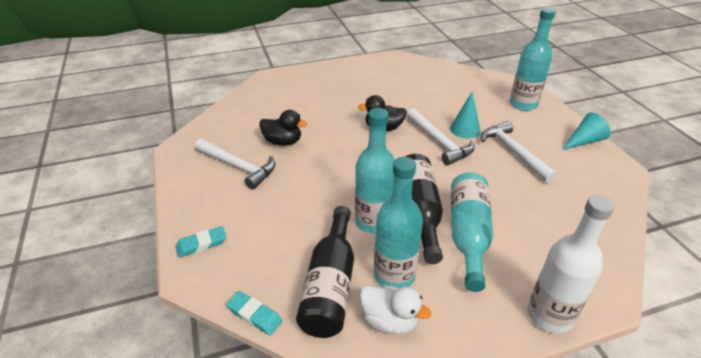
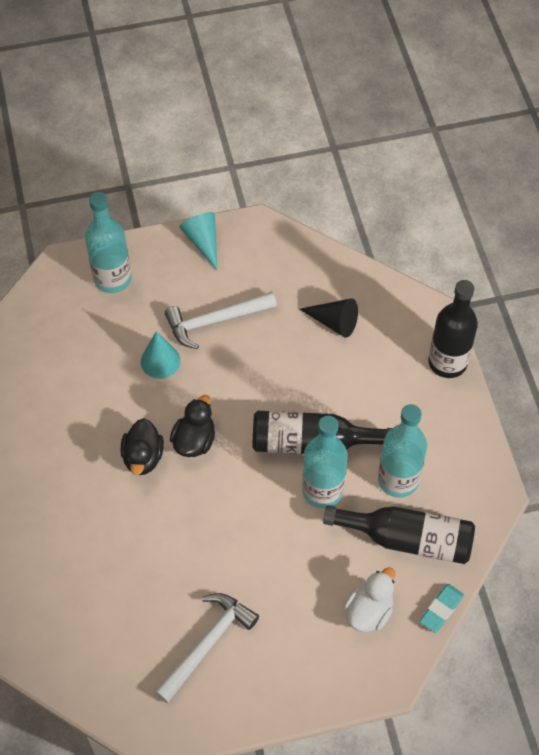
camera: 85 degrees left, 20 degrees up
turquoise eraser [175,226,227,258] -> none
black duck [259,110,307,146] -> black duck moved to [170,395,215,457]
white duck [359,285,431,335] -> white duck moved to [344,567,396,632]
white hammer [407,108,475,166] -> none
turquoise bottle [451,172,493,292] -> none
white bottle [528,195,615,334] -> black bottle [428,280,478,378]
none -> black cone [299,298,358,338]

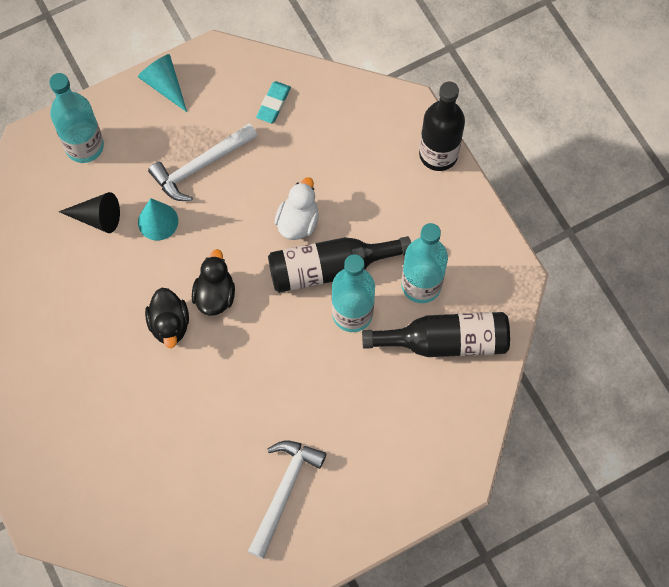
camera: 15 degrees left, 10 degrees up
black cone [299,298,358,338] -> black cone moved to [59,192,120,233]
white duck [344,567,396,632] -> white duck moved to [274,177,319,240]
turquoise eraser [419,584,464,633] -> turquoise eraser moved to [256,81,291,123]

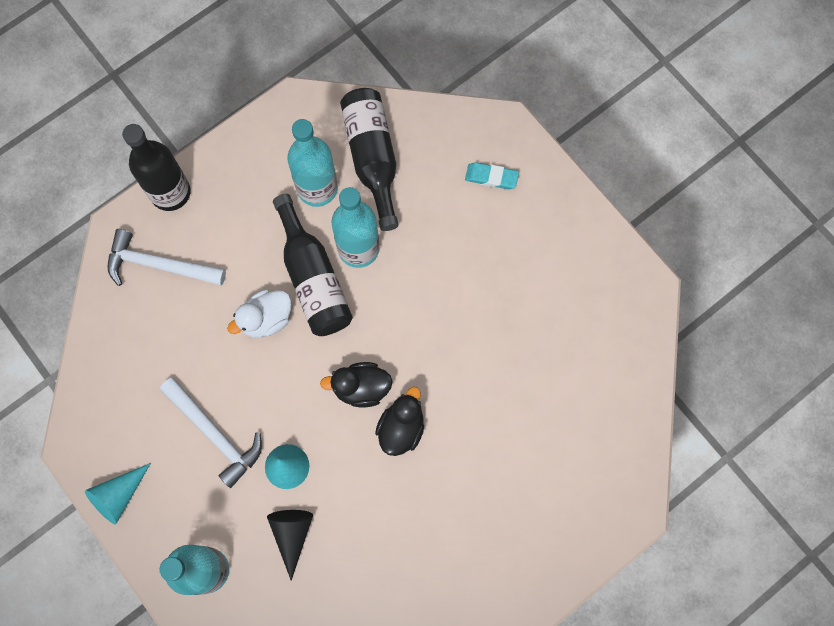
camera: 100 degrees left, 5 degrees up
black duck [145,288,189,348] -> black duck turned 45 degrees counterclockwise [375,387,424,456]
white hammer [248,441,326,559] -> white hammer moved to [108,229,226,286]
turquoise eraser [256,81,291,123] -> turquoise eraser moved to [465,162,519,190]
white duck [274,177,319,240] -> white duck turned 45 degrees counterclockwise [227,290,291,337]

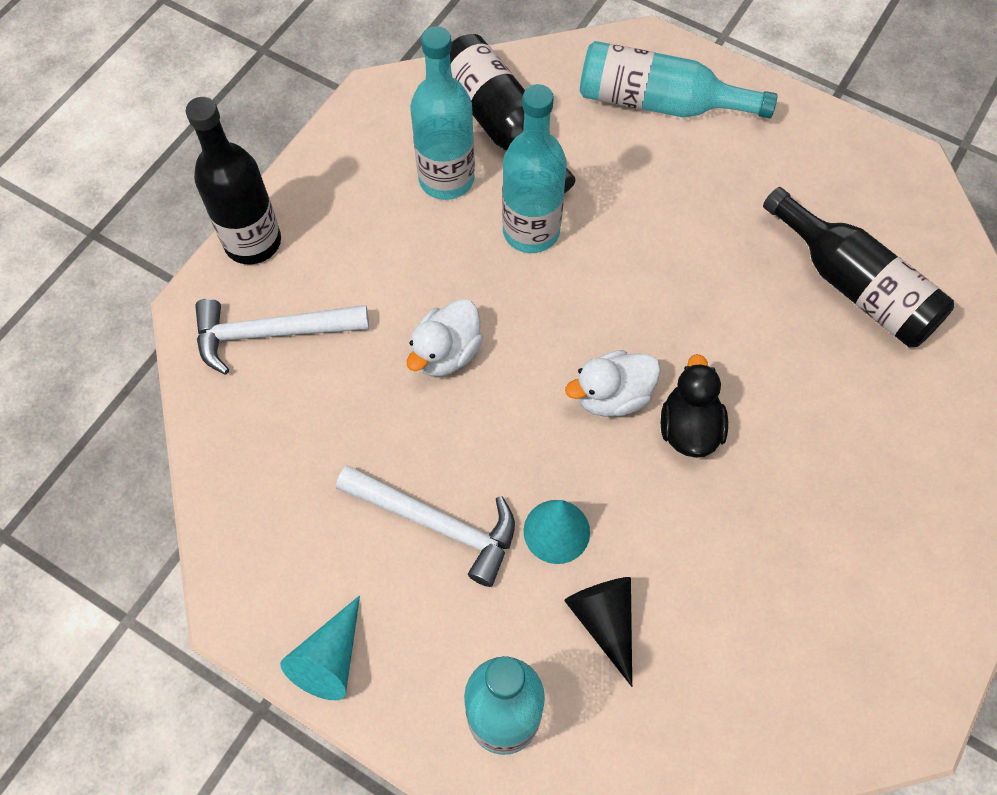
camera: 20 degrees left, 10 degrees down
black bottle [273,194,353,336] -> black bottle moved to [763,187,954,347]
black duck [320,362,393,407] -> white duck [565,350,661,417]
turquoise eraser [465,162,519,190] -> turquoise bottle [580,41,778,118]

